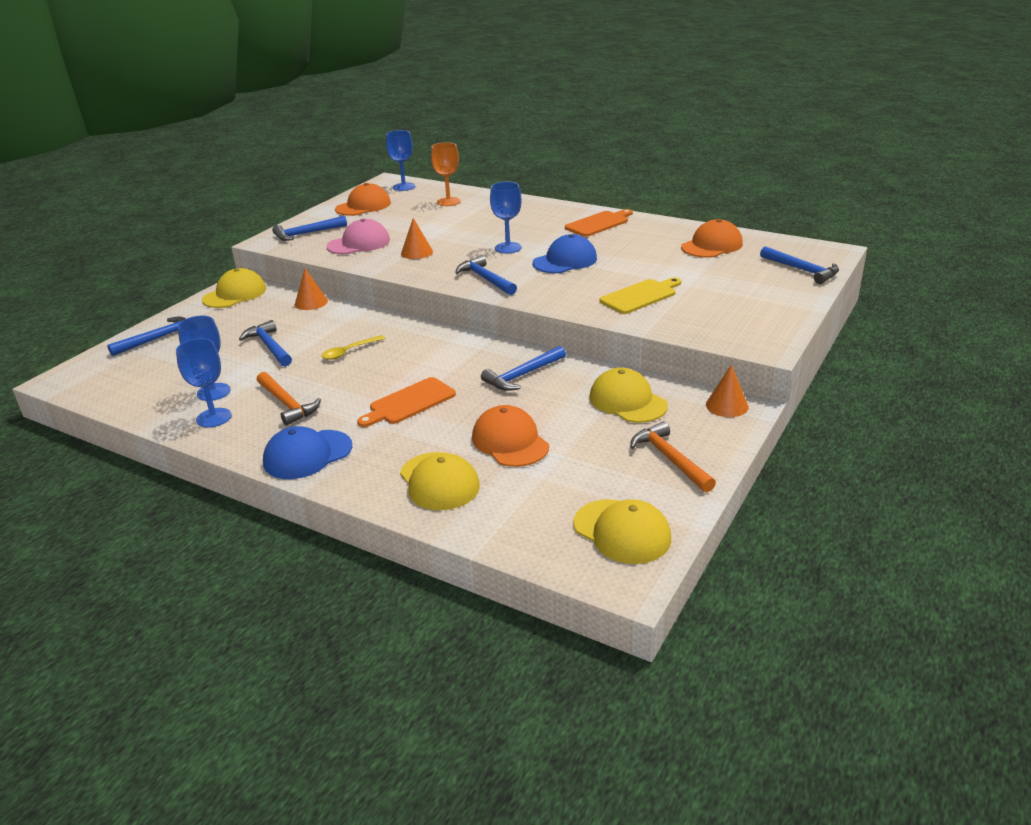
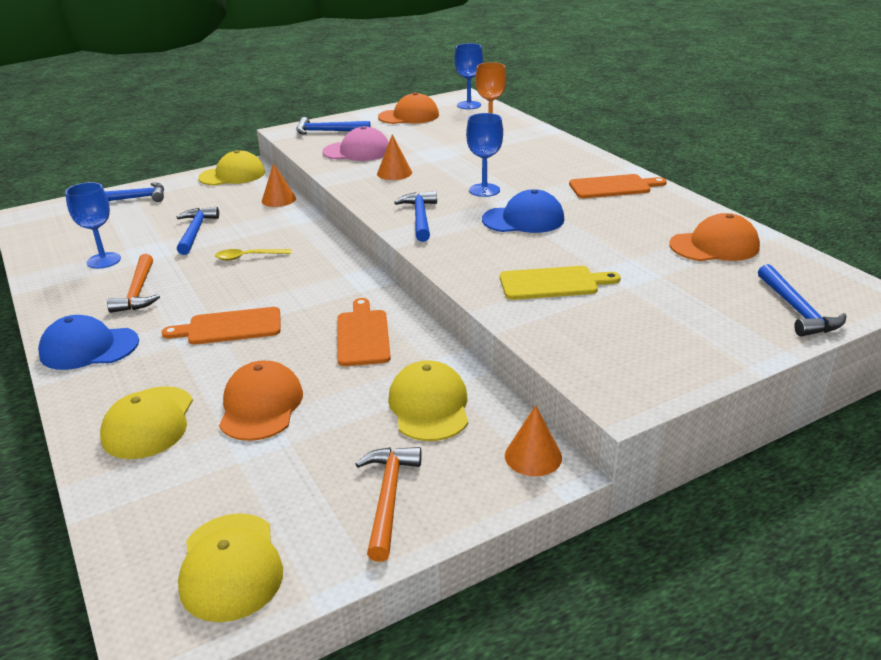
camera: 30 degrees right, 0 degrees up
blue goblet [176,338,231,428] -> none
blue hammer [481,346,566,391] -> orange cutting board [337,298,391,366]

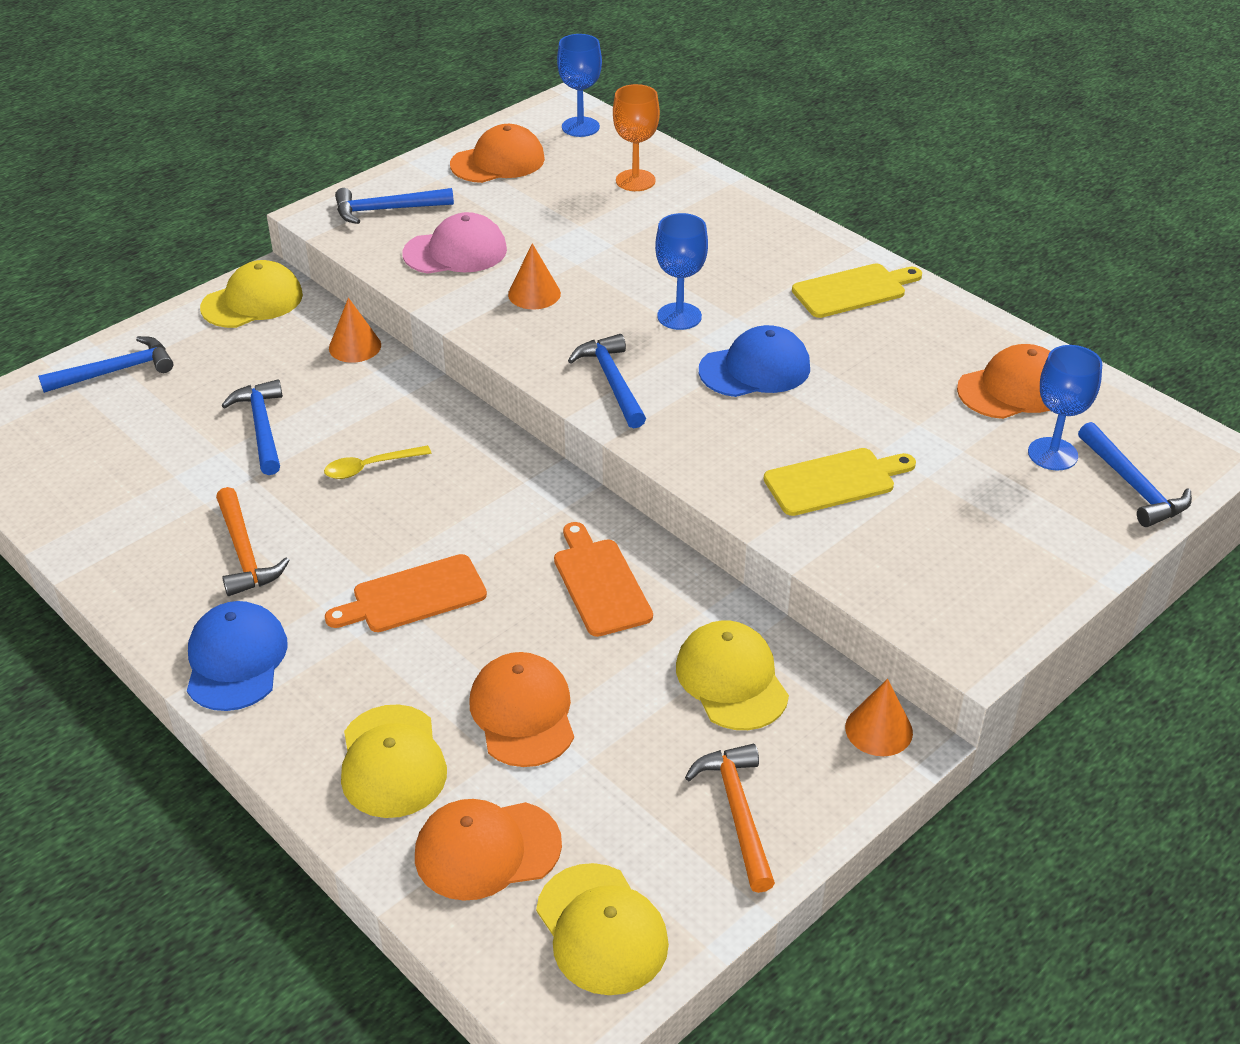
camera: 15 degrees left, 10 degrees up
blue cap [38,315,139,370] -> blue cap turned 105 degrees clockwise [187,601,288,711]
blue goblet [65,182,121,269] -> blue goblet moved to [1028,345,1102,470]
orange cutting board [569,174,667,198] -> yellow cutting board [792,264,922,318]
none -> orange cap [415,799,562,901]

